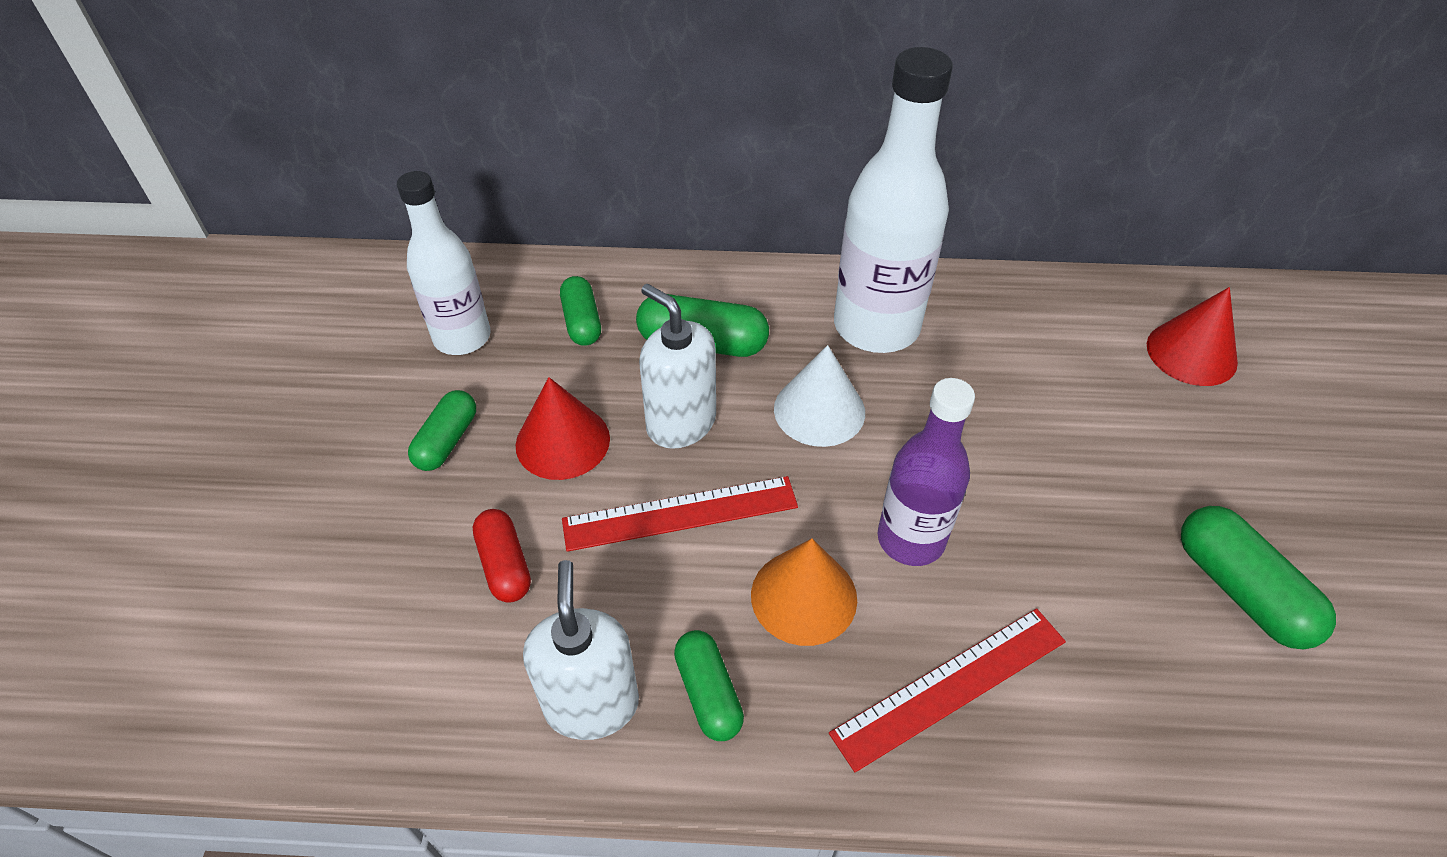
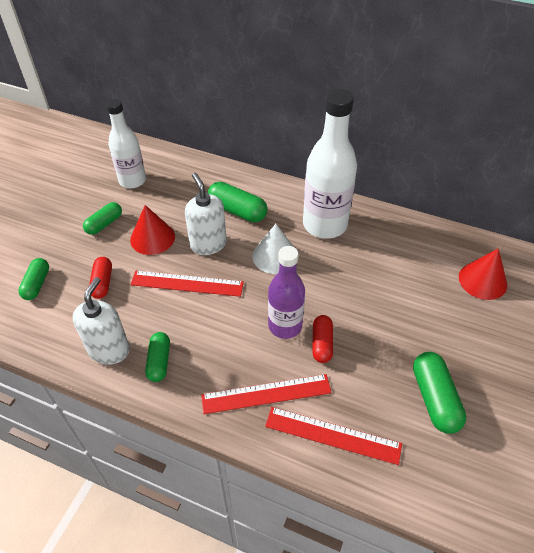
camera: 20 degrees right, 0 degrees up
green capsule [560,276,601,346] -> green capsule moved to [18,258,49,300]
orange cone [751,539,857,646] -> none
none -> red ruler [265,407,402,465]
none -> red capsule [312,315,333,363]

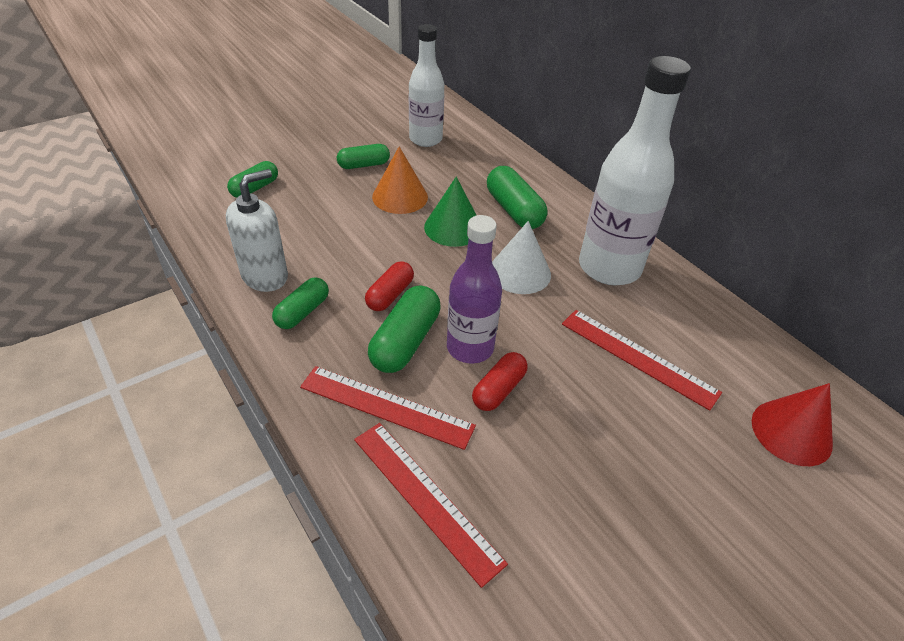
camera: 30 degrees right, 5 degrees down
red capsule [89,257,112,299] -> red capsule moved to [365,261,414,311]
red cone [130,205,175,255] -> orange cone [372,147,428,214]
red ruler [130,270,244,297] -> red ruler moved to [562,310,722,411]
white soap dispenser [185,173,226,255] -> green cone [424,177,477,247]
green capsule [413,352,466,434] -> green capsule moved to [368,285,441,373]

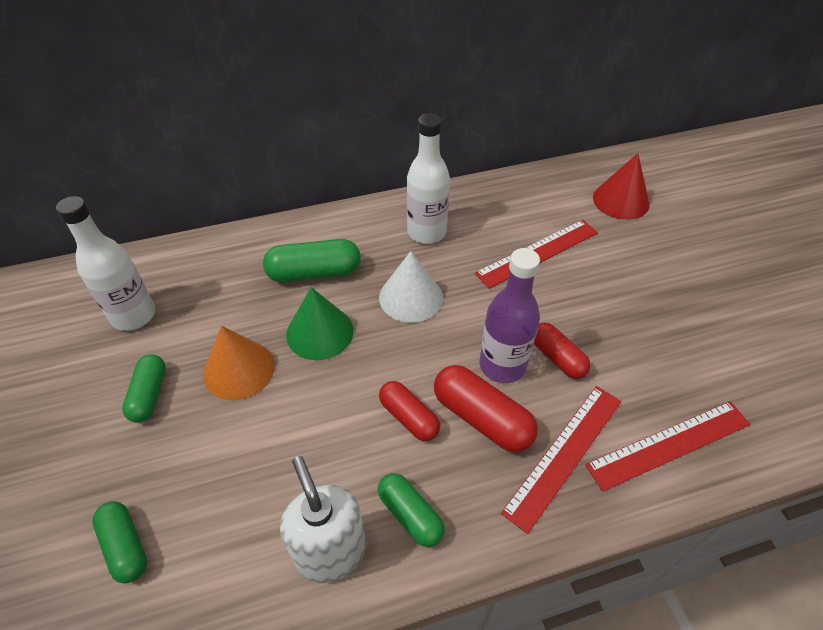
camera: 70 degrees left, 5 degrees up
green capsule [368,285,441,373] -> red capsule [434,365,538,453]
white bottle [579,56,691,285] -> white bottle [407,113,450,244], size x0.66

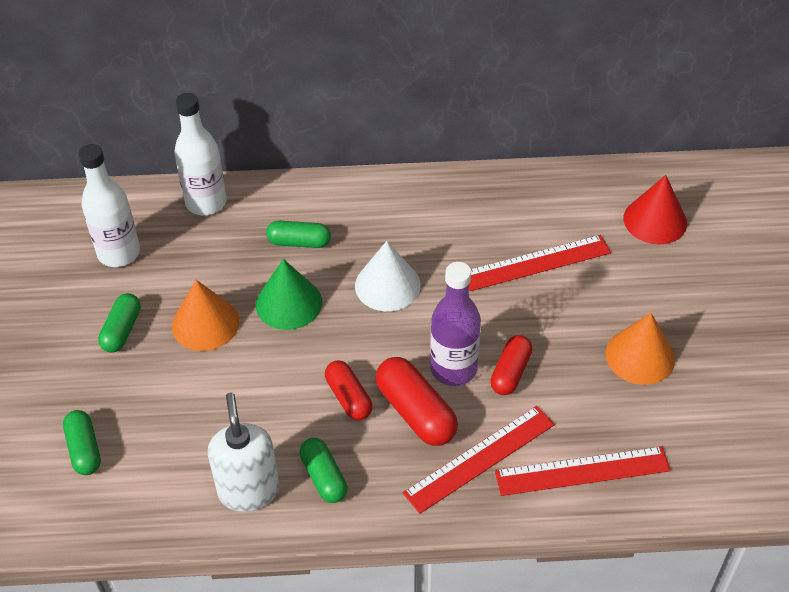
camera: 15 degrees right, 0 degrees up
green capsule [263,239,361,282] -> green capsule [266,221,331,248], size x0.66
white bottle [407,113,450,244] -> white bottle moved to [174,93,227,215]
red capsule [534,322,590,379] -> red capsule turned 45 degrees clockwise [490,335,532,395]
none -> orange cone [605,313,675,385]

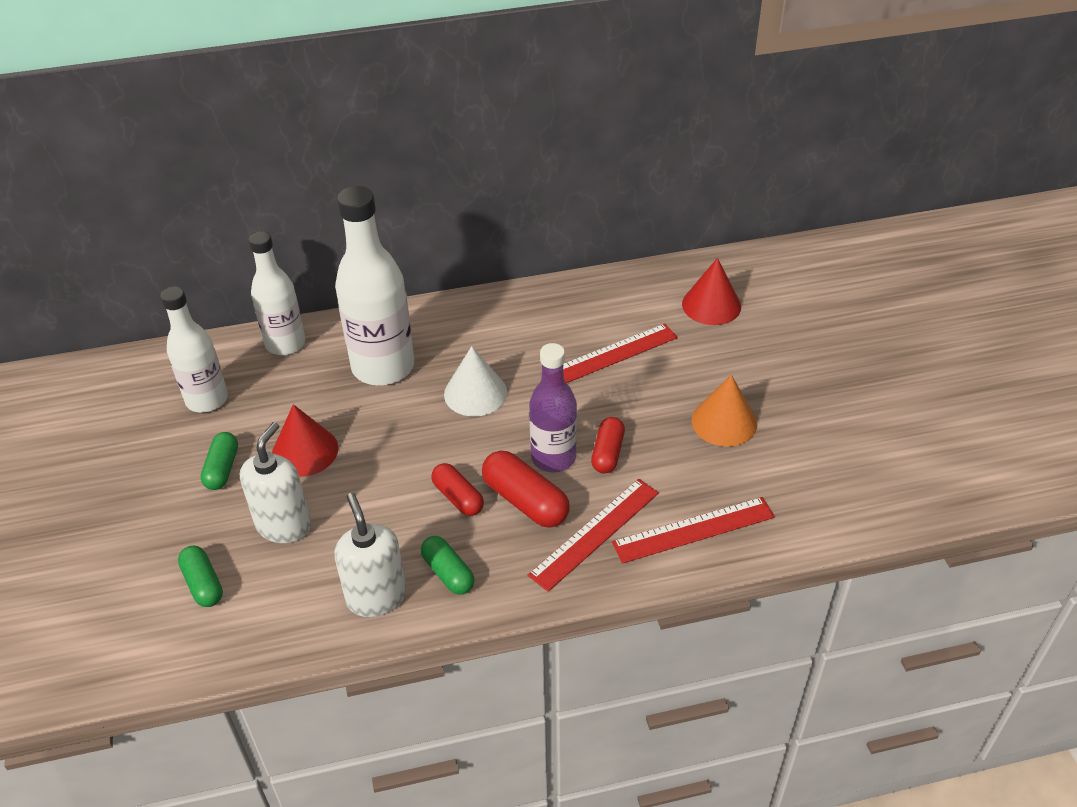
camera: 10 degrees left, 5 degrees down
orange cone [172,280,239,351] -> red cone [272,404,338,477]
green cone [256,259,322,330] -> none
green capsule [266,221,331,248] -> white bottle [335,186,414,385]
none -> white soap dispenser [240,422,311,543]

